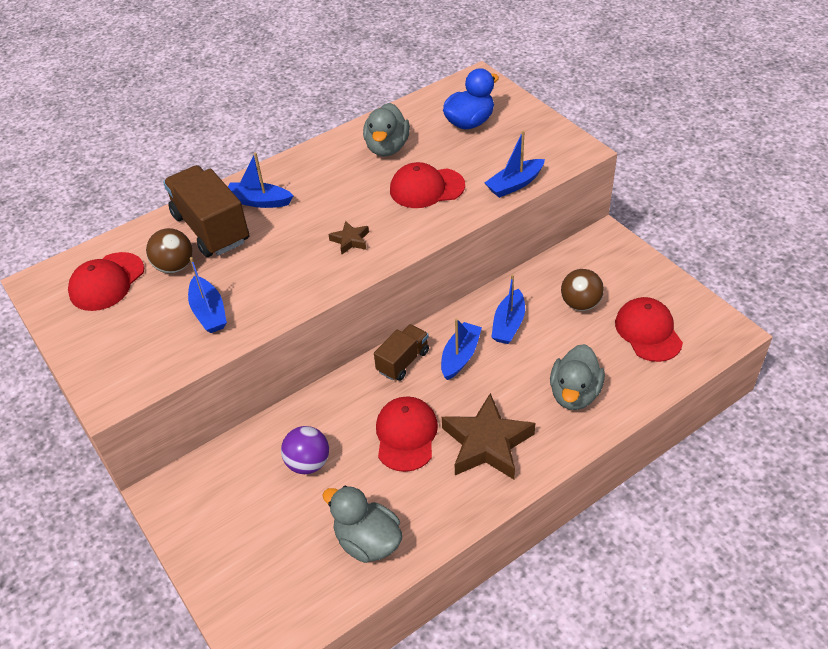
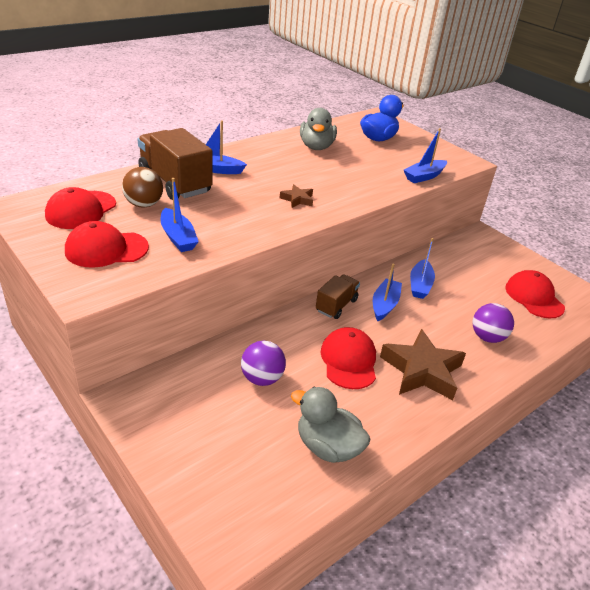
camera: 10 degrees left, 10 degrees down
red cap [390,162,465,208] -> red cap moved to [65,221,149,268]
grey duck [550,344,605,410] -> purple ball [473,303,514,343]
brown ball [561,269,604,311] -> none

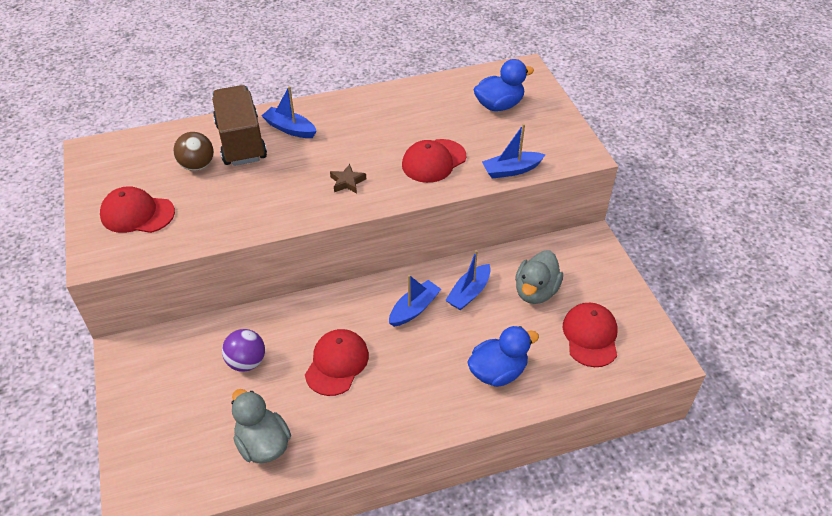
camera: 25 degrees right, 10 degrees up
red cap [45,187,116,229] -> red cap moved to [402,139,466,183]
blue boat [161,178,199,252] -> none
grey duck [300,108,337,150] -> grey duck moved to [515,250,563,304]
brown truck [316,274,360,319] -> none
brown star [380,329,466,400] -> none
purple ball [473,303,514,343] -> blue duck [467,326,539,387]

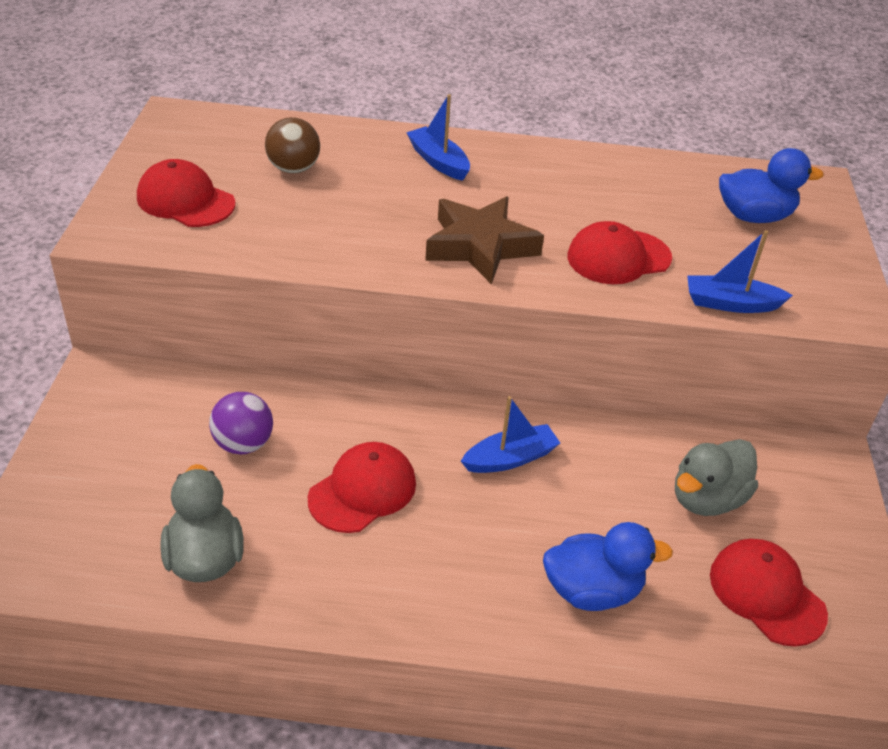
camera: 20 degrees right, 5 degrees down
brown truck [212,85,267,166] -> none
brown star [330,164,366,193] -> brown star [425,196,544,285], size x2.13
blue boat [446,250,491,310] -> none
red cap [563,303,618,367] -> red cap turned 60 degrees counterclockwise [710,539,828,647]

